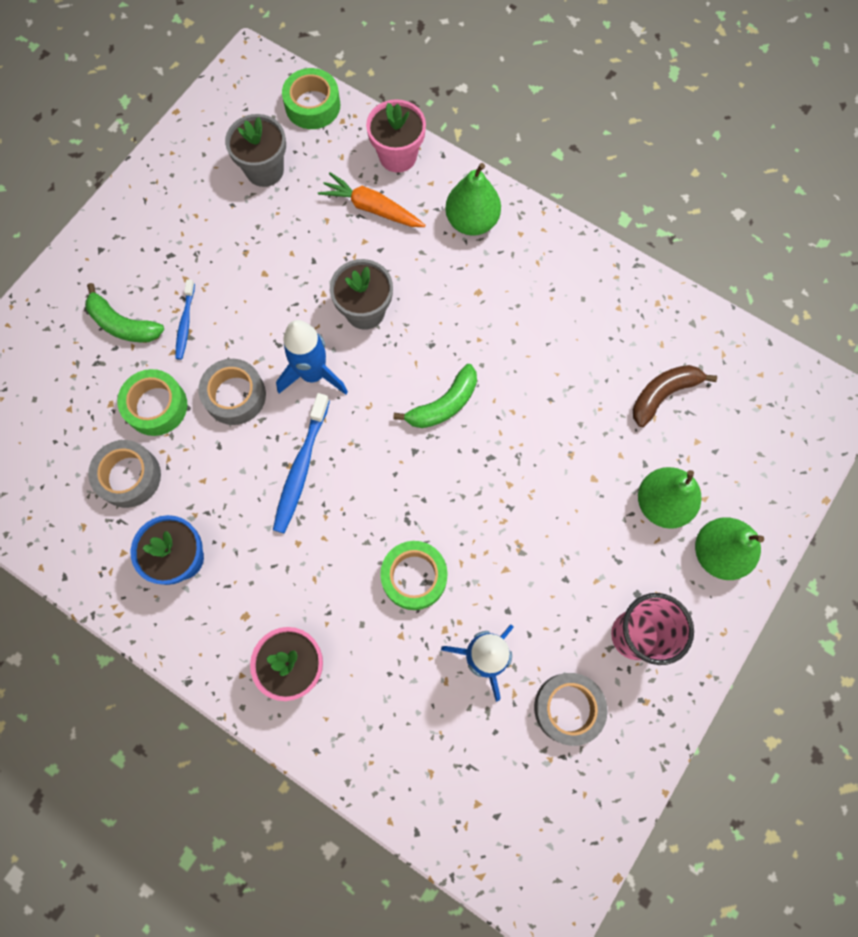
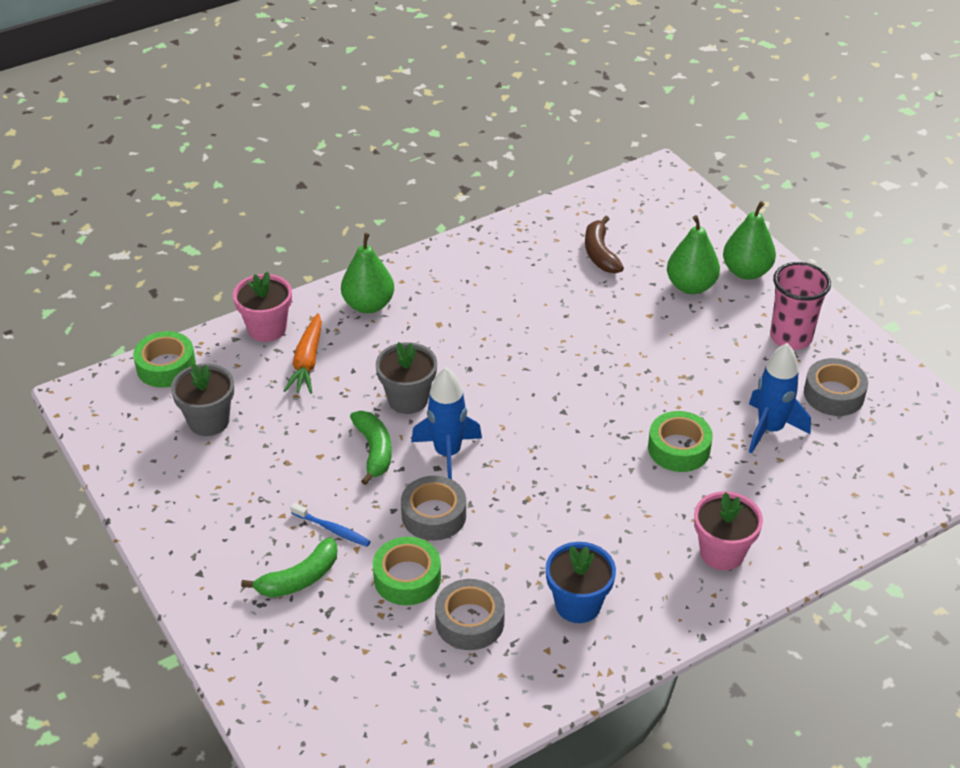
camera: 65 degrees left, 30 degrees down
blue toothbrush [273,393,330,533] -> none
orange carrot [318,172,426,227] -> orange carrot turned 45 degrees counterclockwise [284,313,322,394]
green banana [393,364,477,428] -> green banana moved to [350,411,392,485]

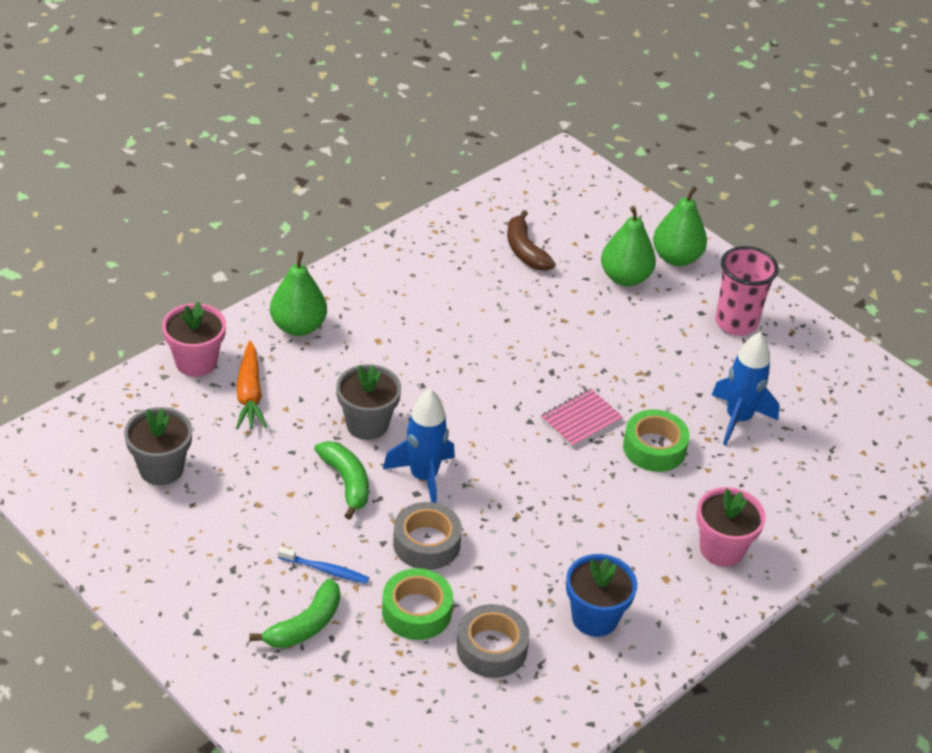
camera: 15 degrees left, 0 degrees up
green tape [133,331,196,388] -> none
grey tape [804,358,868,416] -> none
none -> pink notebook [541,389,623,448]

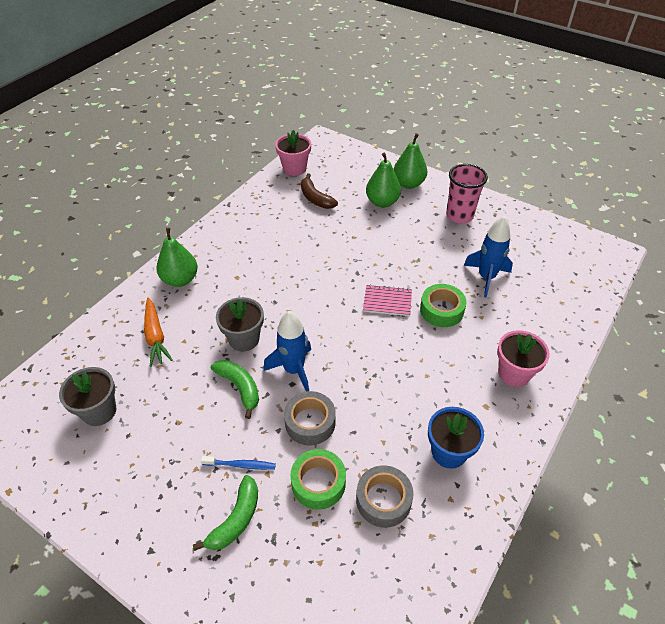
camera: 10 degrees left, 5 degrees up
pink flower pot [162,301,226,377] -> pink flower pot moved to [275,130,311,176]
pink notebook [541,389,623,448] -> pink notebook turned 60 degrees clockwise [363,285,412,316]

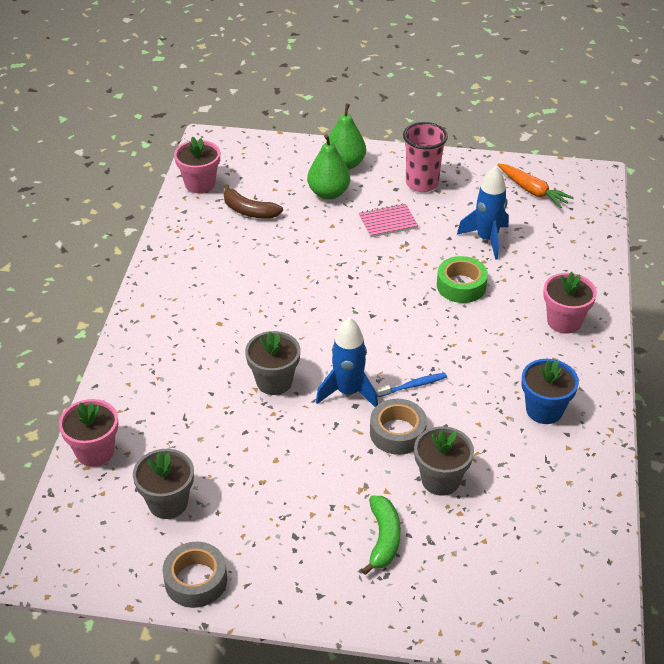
camera: 25 degrees left, 5 degrees down
orange carrot [144,298,173,367] -> orange carrot moved to [497,163,574,208]
green pear [157,228,198,287] -> none
blue toothbrush [201,456,276,470] -> blue toothbrush moved to [376,373,447,397]
green banana [211,360,259,419] -> none
green tape [290,449,346,510] -> grey flower pot [414,426,474,496]
grey tape [356,465,414,528] -> grey tape moved to [162,542,227,608]
pink notebook [363,285,412,316] -> pink notebook moved to [359,204,418,238]
none -> pink flower pot [59,399,118,467]

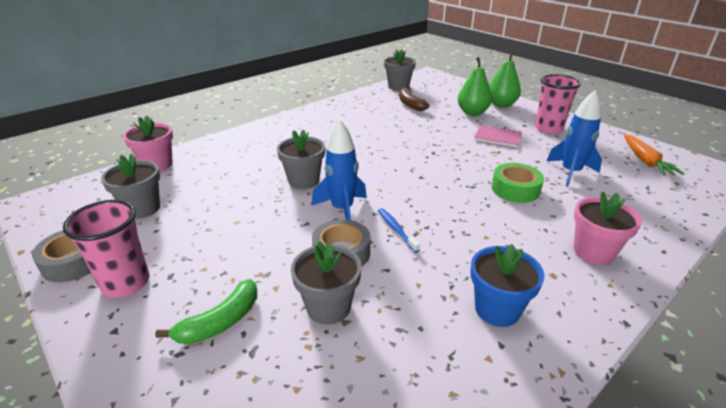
camera: 40 degrees right, 10 degrees down
pink flower pot [174,136,220,193] -> grey flower pot [384,49,416,91]
blue toothbrush [376,373,447,397] -> blue toothbrush turned 135 degrees counterclockwise [378,208,420,253]
none -> pink cup [63,200,150,298]

